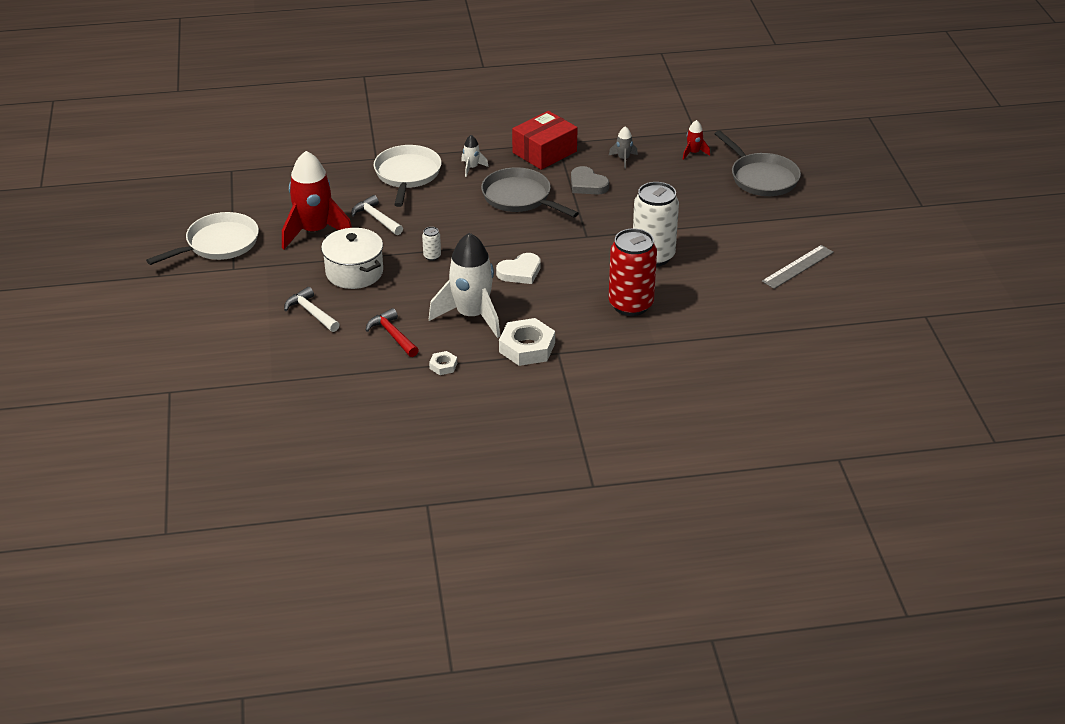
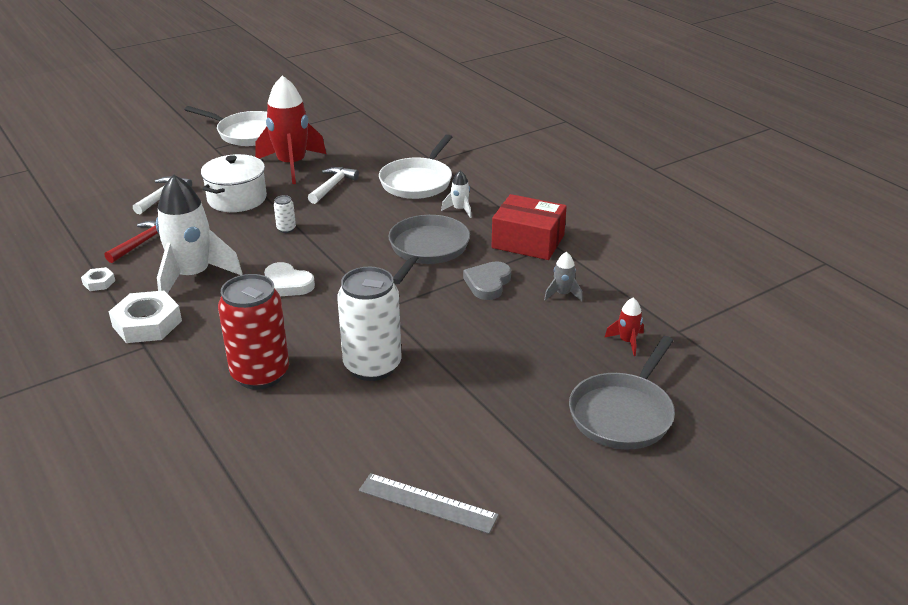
camera: 65 degrees right, 5 degrees down
white pan [374,145,441,207] -> white pan turned 135 degrees clockwise [379,134,452,199]

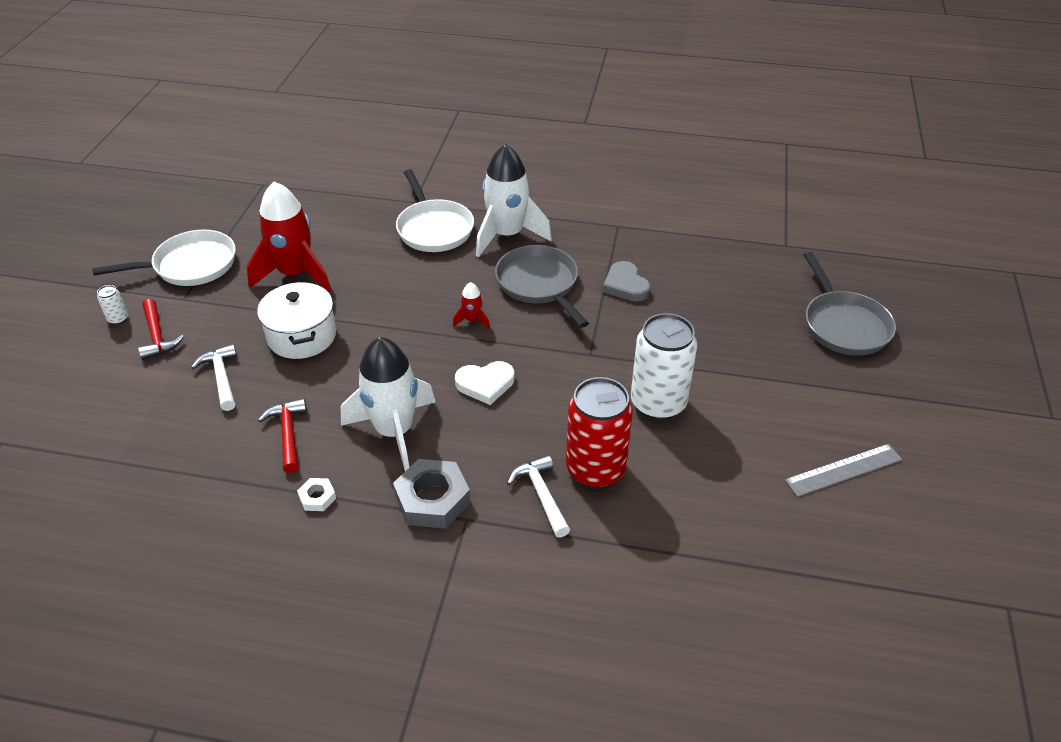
camera: 45 degrees left, 10 degrees up
white nut [109,291,182,343] -> grey nut [393,459,471,529]
white can [274,195,296,233] -> white can moved to [97,285,128,325]
white hammer [308,167,359,204] -> white hammer moved to [507,455,570,538]
white rocket [441,171,472,218] -> white rocket [476,144,552,257], size x2.32
red box [492,194,567,260] -> none
grey rocket [544,252,583,301] -> none
red rocket [604,298,644,356] -> red rocket moved to [453,282,490,329]
none -> red hammer [138,299,184,360]

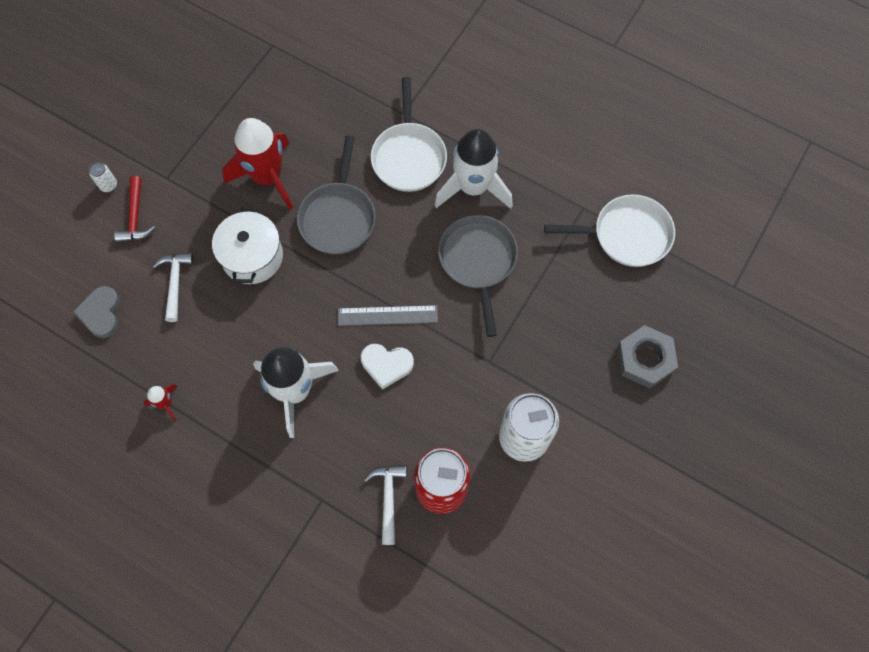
camera: 20 degrees right, 25 degrees up
white pan [92,230,236,286] -> white pan moved to [544,194,675,267]
red hammer [258,398,307,473] -> none
white nut [297,478,336,511] -> none
grey nut [393,459,471,529] -> grey nut moved to [617,325,678,388]
red rocket [453,282,490,329] -> red rocket moved to [144,384,177,421]
grey heart [603,261,650,302] -> grey heart moved to [73,286,120,338]
grey ruler [785,444,903,497] -> grey ruler moved to [338,305,438,326]
grey pan [804,252,896,356] -> grey pan moved to [297,135,375,255]

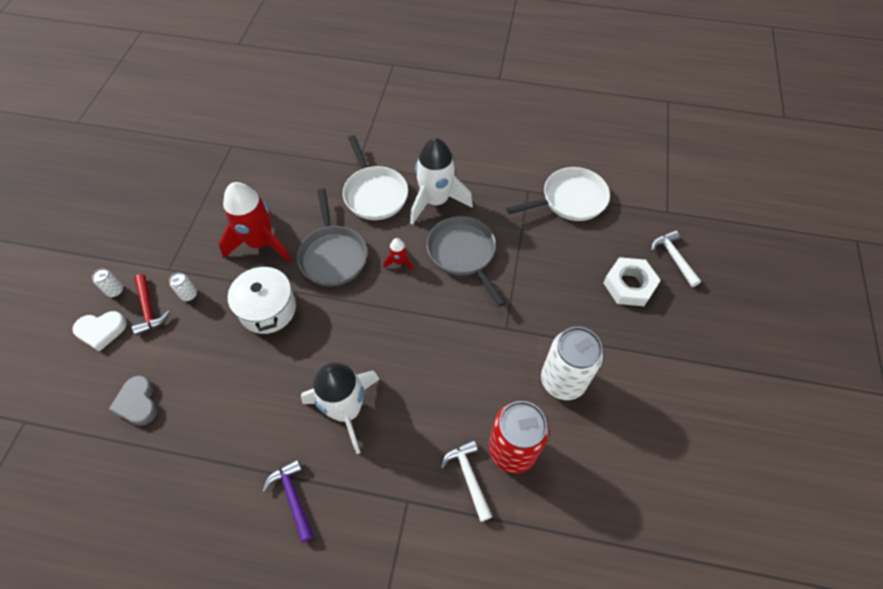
camera: 20 degrees left, 10 degrees down
red rocket [144,384,177,421] -> red rocket moved to [383,238,413,271]
white hammer [153,253,194,322] -> white hammer moved to [651,230,701,287]
grey ruler [338,305,438,326] -> none
white heart [361,344,414,390] -> white heart moved to [72,311,127,352]
grey nut [617,325,678,388] -> white nut [603,257,661,306]
none -> white can [169,273,197,301]
none -> purple hammer [262,459,314,543]

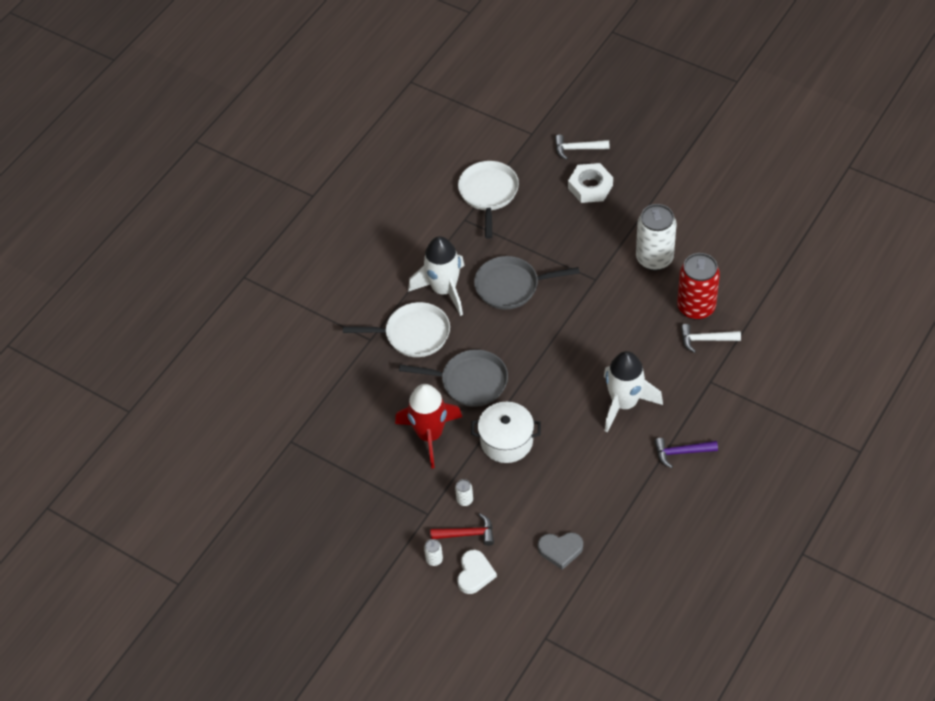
camera: 65 degrees left, 5 degrees down
red rocket [383,238,413,271] -> none

